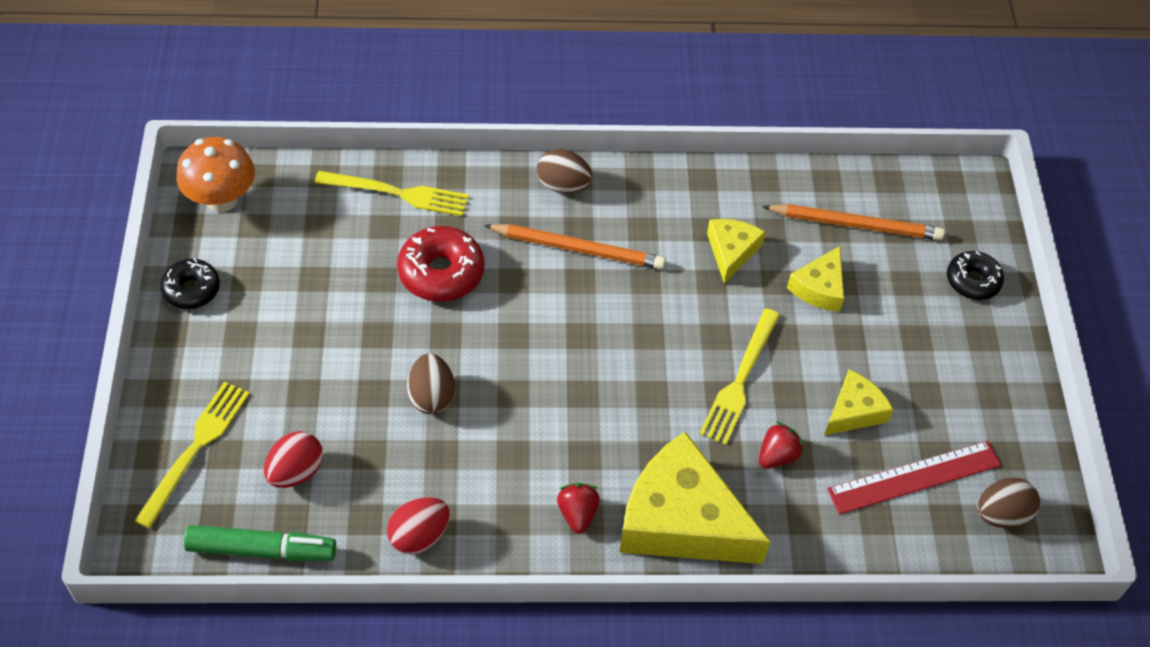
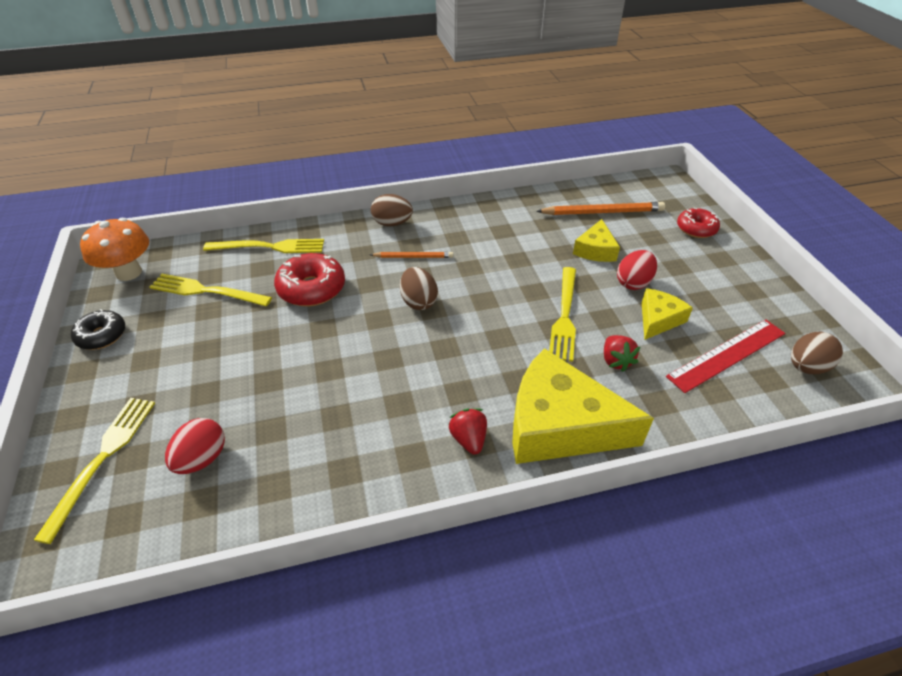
camera: 10 degrees left, 10 degrees down
green marker [184,525,336,561] -> none
red egg [387,497,450,554] -> red egg moved to [617,250,657,290]
brown egg [407,353,455,414] -> brown egg moved to [400,267,438,310]
orange pencil [484,224,666,269] -> orange pencil [370,252,453,258], size x0.59
yellow cheese [707,219,766,284] -> none
red strawberry [759,422,804,469] -> red strawberry turned 135 degrees clockwise [604,335,640,372]
black donut [947,251,1004,300] -> red donut [677,208,720,238]
none -> yellow fork [150,274,272,306]

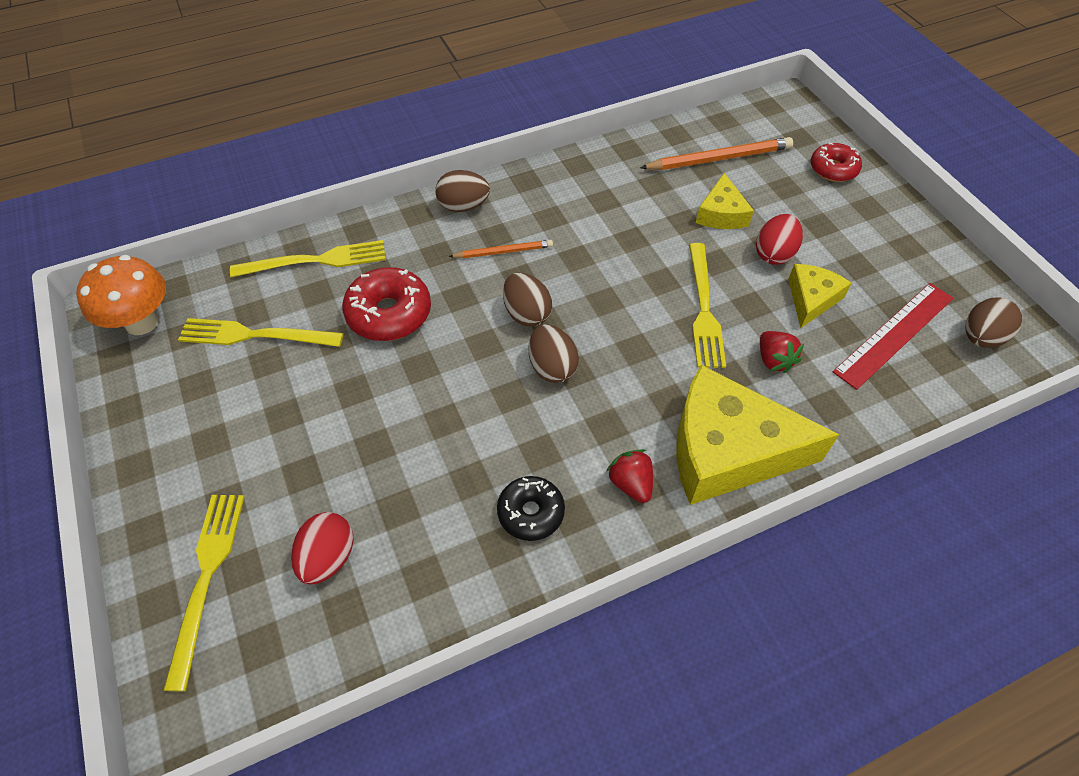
camera: 10 degrees left, 10 degrees up
black donut [71,309,125,350] -> black donut moved to [497,476,565,541]
none -> brown egg [529,324,579,383]

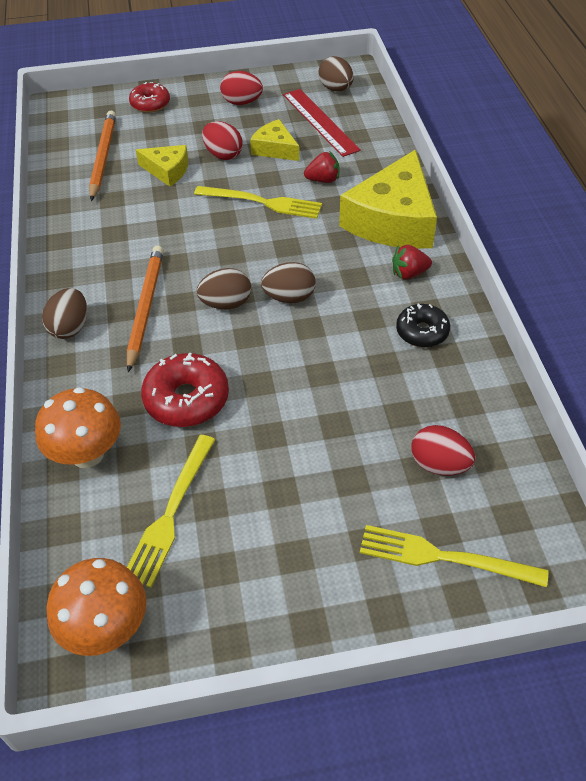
camera: 75 degrees left, 5 degrees down
yellow fork [230,240,386,277] -> orange mushroom [35,387,121,468]
orange pencil [449,240,553,258] -> orange pencil [127,246,164,372], size x1.69
none -> red egg [220,71,263,105]

